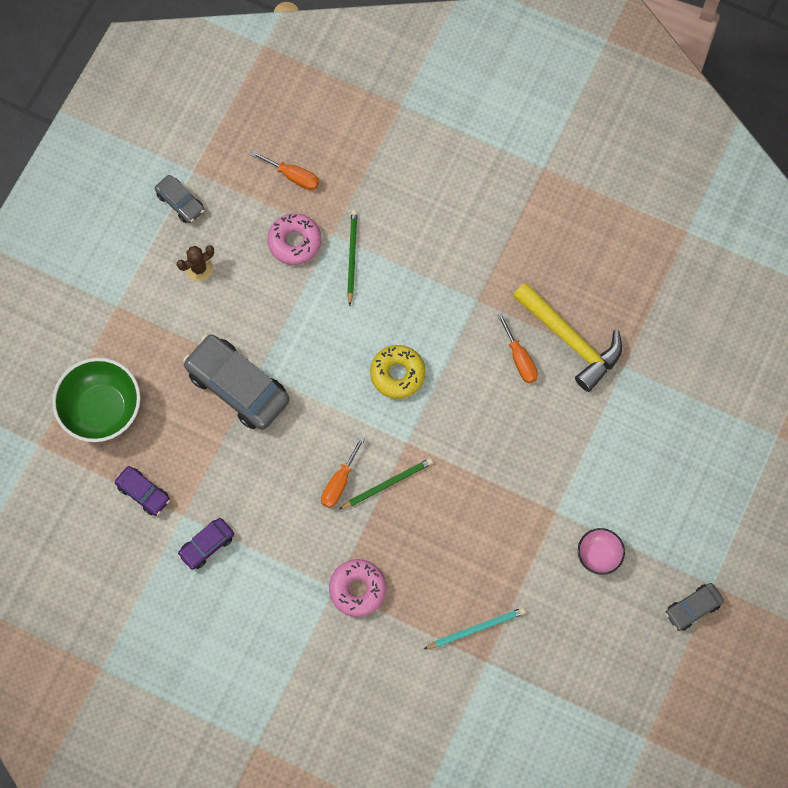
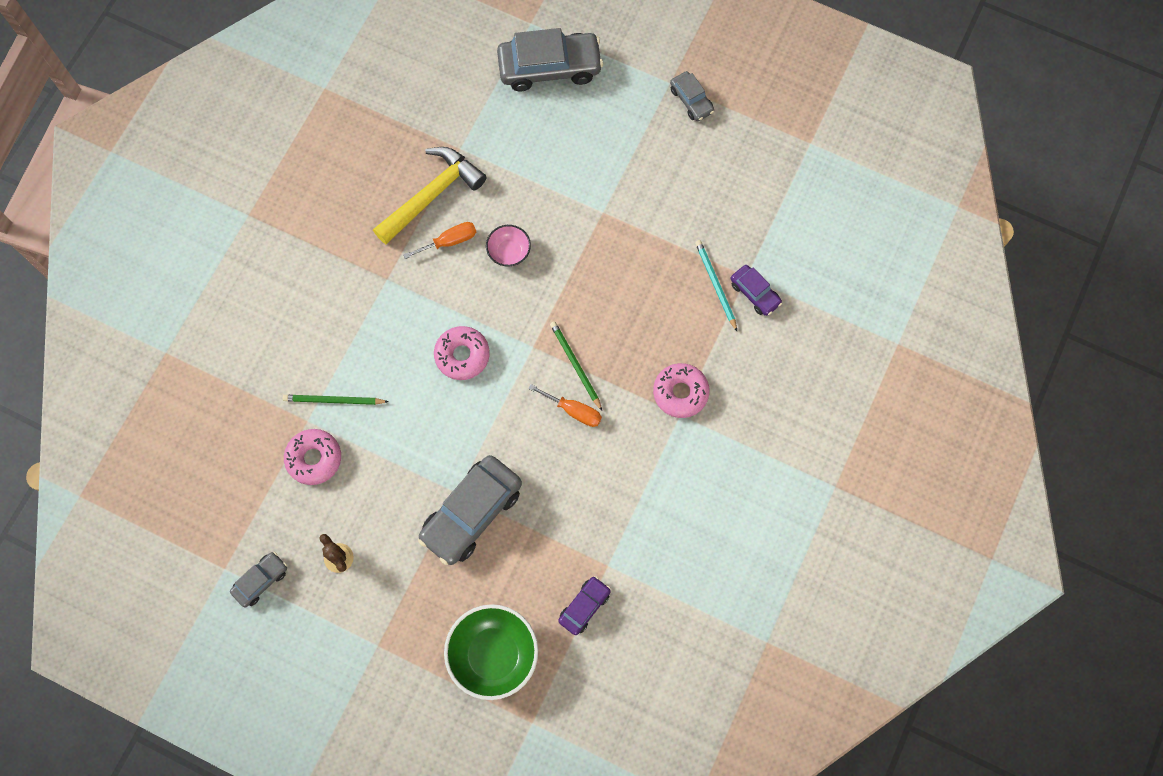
camera: 90 degrees left, 0 degrees up
purple car [177,518,234,570] -> purple car moved to [731,265,782,316]
orange screwdriver [251,151,319,190] -> none
yellow donut [370,345,426,399] -> pink donut [434,326,490,380]
pink bowl [578,528,625,575] -> pink bowl moved to [486,225,531,267]
none -> grey car [497,28,603,91]

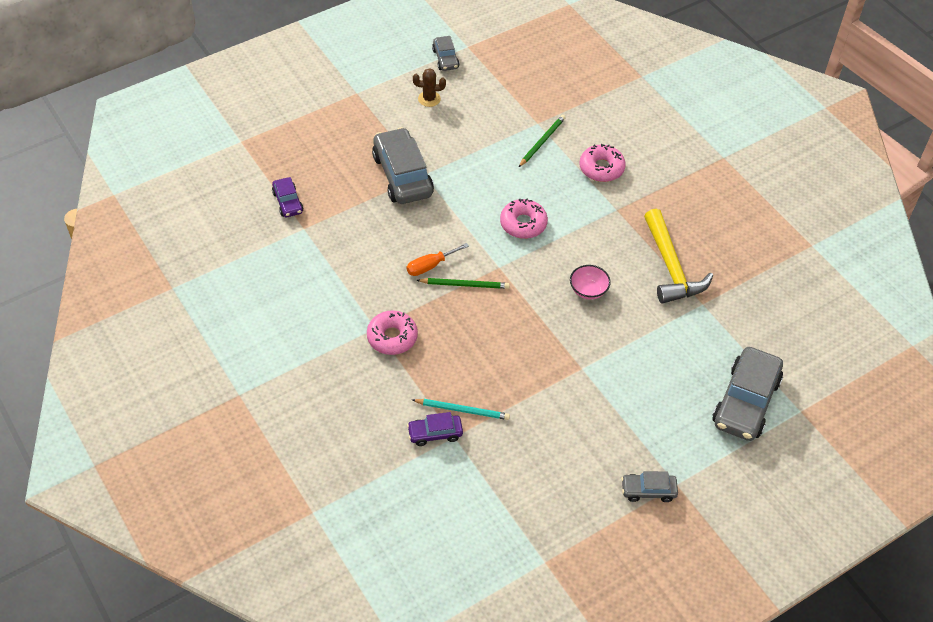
camera: 120 degrees right, 20 degrees down
pink donut [284,429,341,485] -> pink donut moved to [580,144,626,182]
orange screwdriver [403,222,476,259] -> none
green bowl [444,604,538,700] -> none

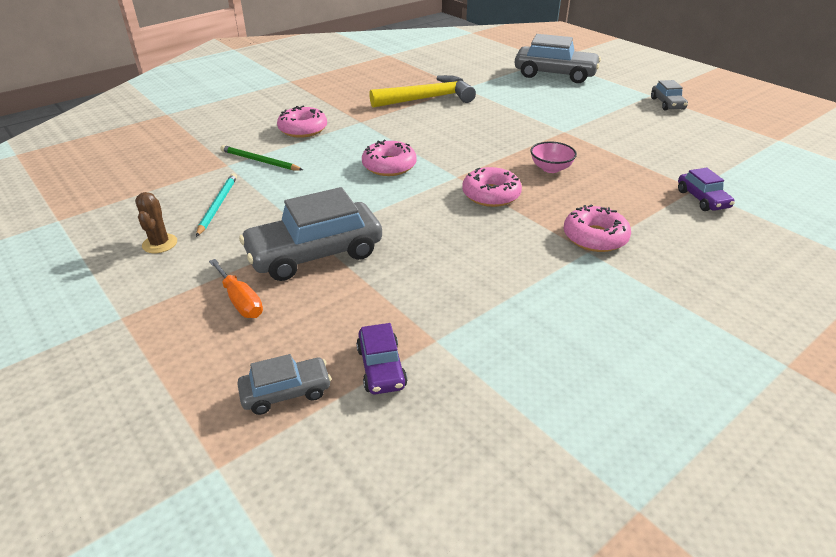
camera: 95 degrees left, 15 degrees down
purple car [272,177,304,217] -> purple car turned 105 degrees clockwise [356,323,407,394]
orange screwdriver [407,243,469,276] -> orange screwdriver moved to [209,259,263,318]
turquoise pencil [413,399,510,420] -> turquoise pencil moved to [196,173,237,237]
green pencil [417,278,510,289] -> pink donut [462,167,522,207]
grey car [432,36,460,71] -> grey car moved to [237,354,331,415]
pink bowl [570,265,611,300] -> pink bowl moved to [530,141,577,173]

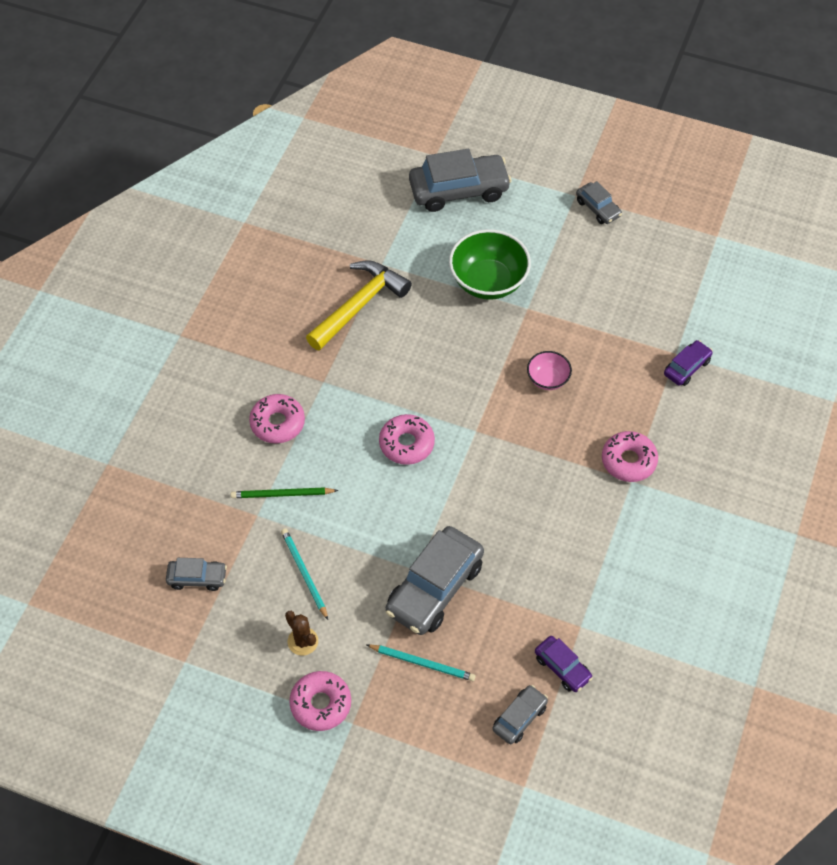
camera: 30 degrees left, 20 degrees up
orange screwdriver [209,259,263,318] -> turquoise pencil [367,645,476,681]
pink donut [462,167,522,207] -> pink donut moved to [289,671,351,731]
purple car [678,168,735,211] -> purple car turned 90 degrees counterclockwise [664,340,713,386]
none -> grey car [166,558,227,591]
none -> green bowl [449,229,531,300]

